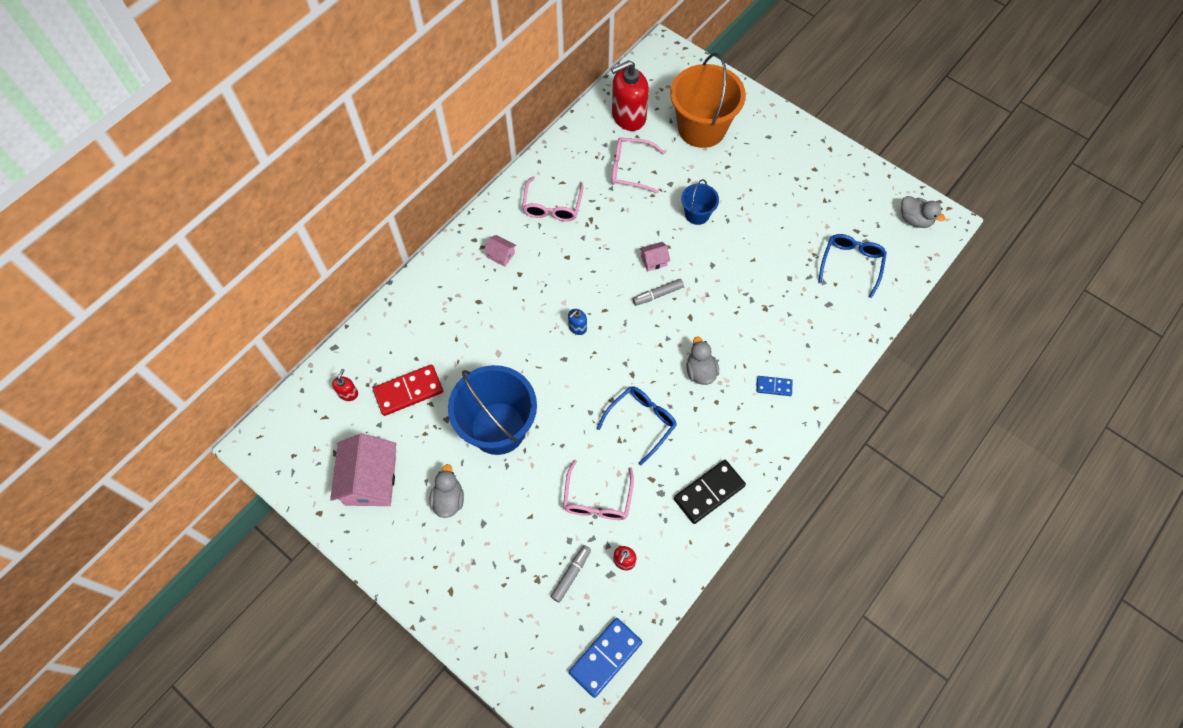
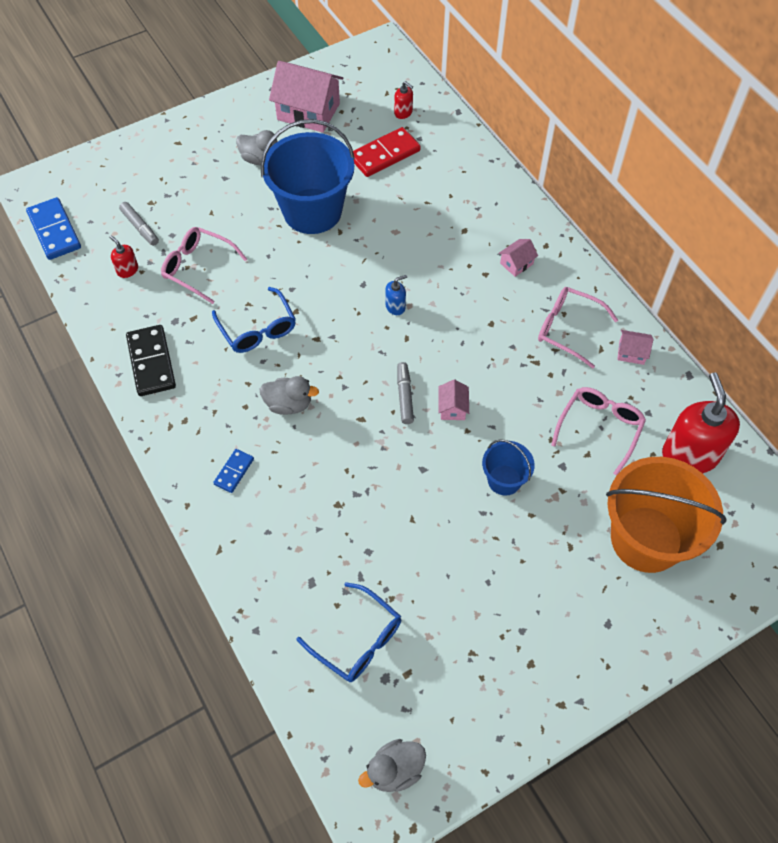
camera: 110 degrees right, 5 degrees down
red domino [373,364,443,416] -> red domino turned 60 degrees clockwise [353,127,421,177]
blue soap dispenser [568,309,587,335] -> blue soap dispenser turned 90 degrees clockwise [385,275,407,315]
none -> pink house [617,330,653,365]

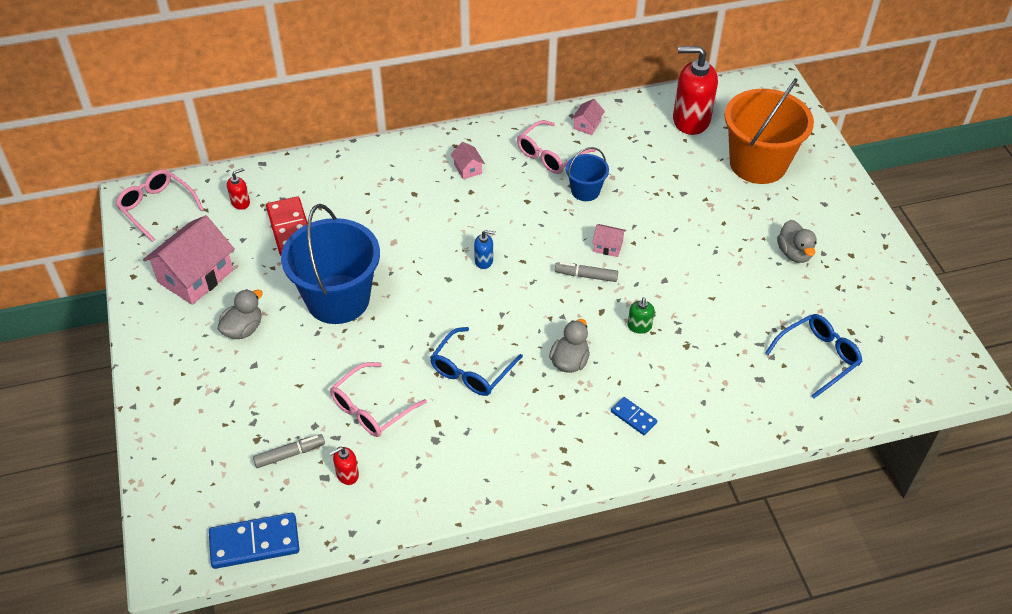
camera: 75 degrees left, 10 degrees down
black domino [126,325,176,396] -> none
blue glasses [212,287,296,353] -> blue glasses turned 135 degrees clockwise [430,327,523,396]
grey duck [358,739,426,792] -> grey duck moved to [777,220,817,263]
blue soap dispenser [385,275,407,315] -> blue soap dispenser turned 105 degrees clockwise [474,230,496,269]
blue bucket [482,439,535,496] -> blue bucket moved to [566,147,609,201]
pink glasses [551,387,646,476] -> pink glasses moved to [115,169,204,242]
none -> green soap dispenser [628,297,655,333]

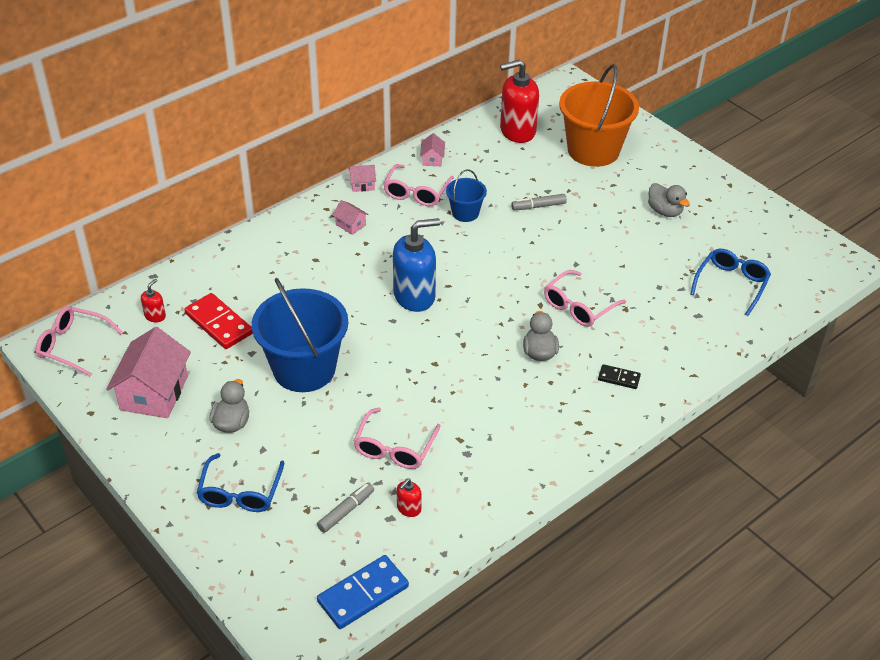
camera: 25 degrees left, 5 degrees down
blue glasses [430,327,523,396] -> blue glasses moved to [197,453,284,512]
blue soap dispenser [474,230,496,269] -> blue soap dispenser [393,218,440,312], size x2.26
grey marker [555,262,618,282] -> grey marker moved to [511,194,567,210]
pink house [592,224,626,257] -> pink house moved to [349,165,376,192]
blue domino [611,397,657,435] -> black domino [598,364,641,389]
green soap dispenser [628,297,655,333] -> pink glasses [544,270,626,327]

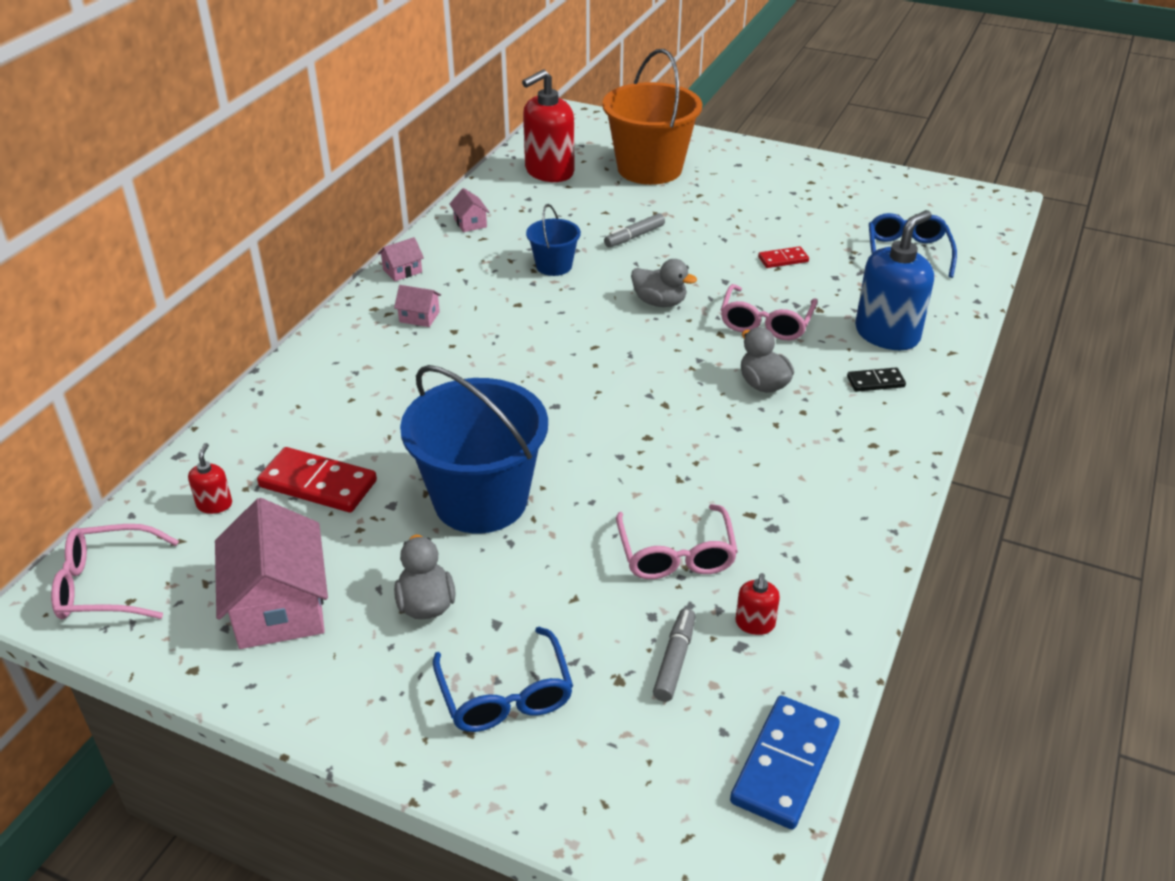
camera: 25 degrees left, 5 degrees down
pink glasses [383,164,454,207] -> none
blue soap dispenser [393,218,440,312] -> blue soap dispenser moved to [855,210,934,350]
grey duck [648,183,689,217] -> grey duck moved to [631,259,697,307]
none -> red domino [758,246,809,268]

